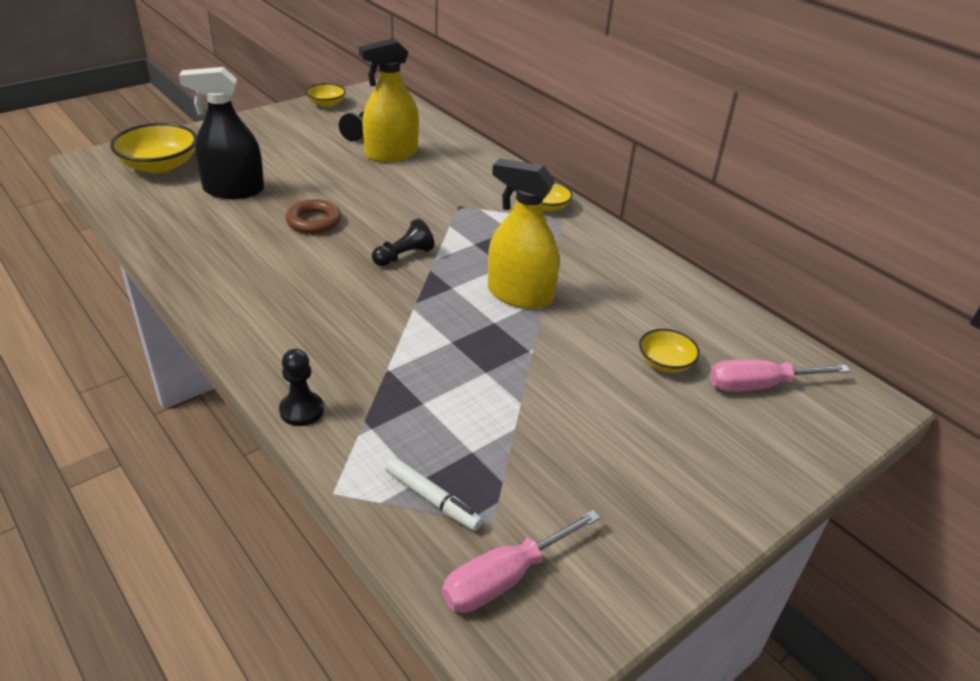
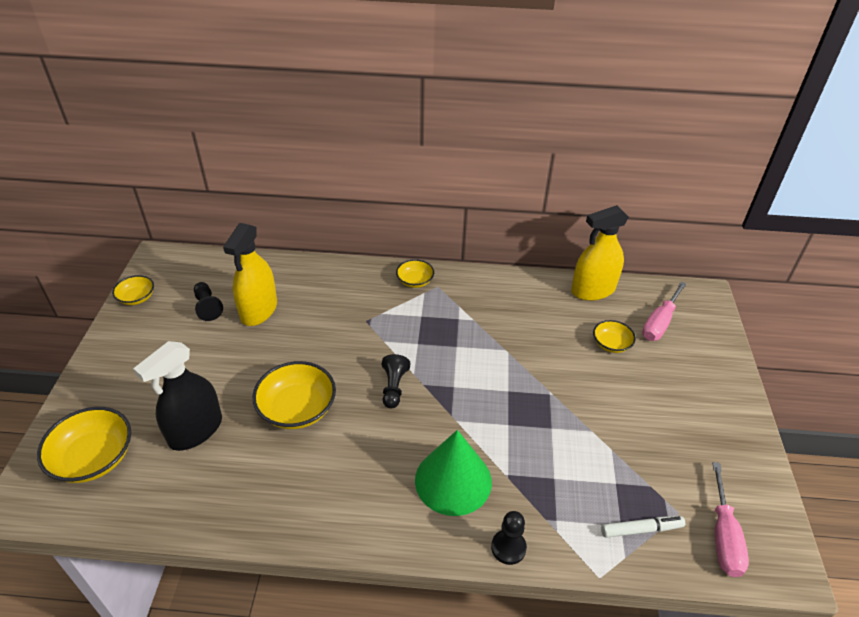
camera: 45 degrees left, 5 degrees up
brown ring [286,199,341,234] -> yellow bowl [252,361,336,429]
yellow spray bottle [488,159,559,309] -> yellow spray bottle moved to [571,205,629,301]
none -> green cone [415,430,492,516]

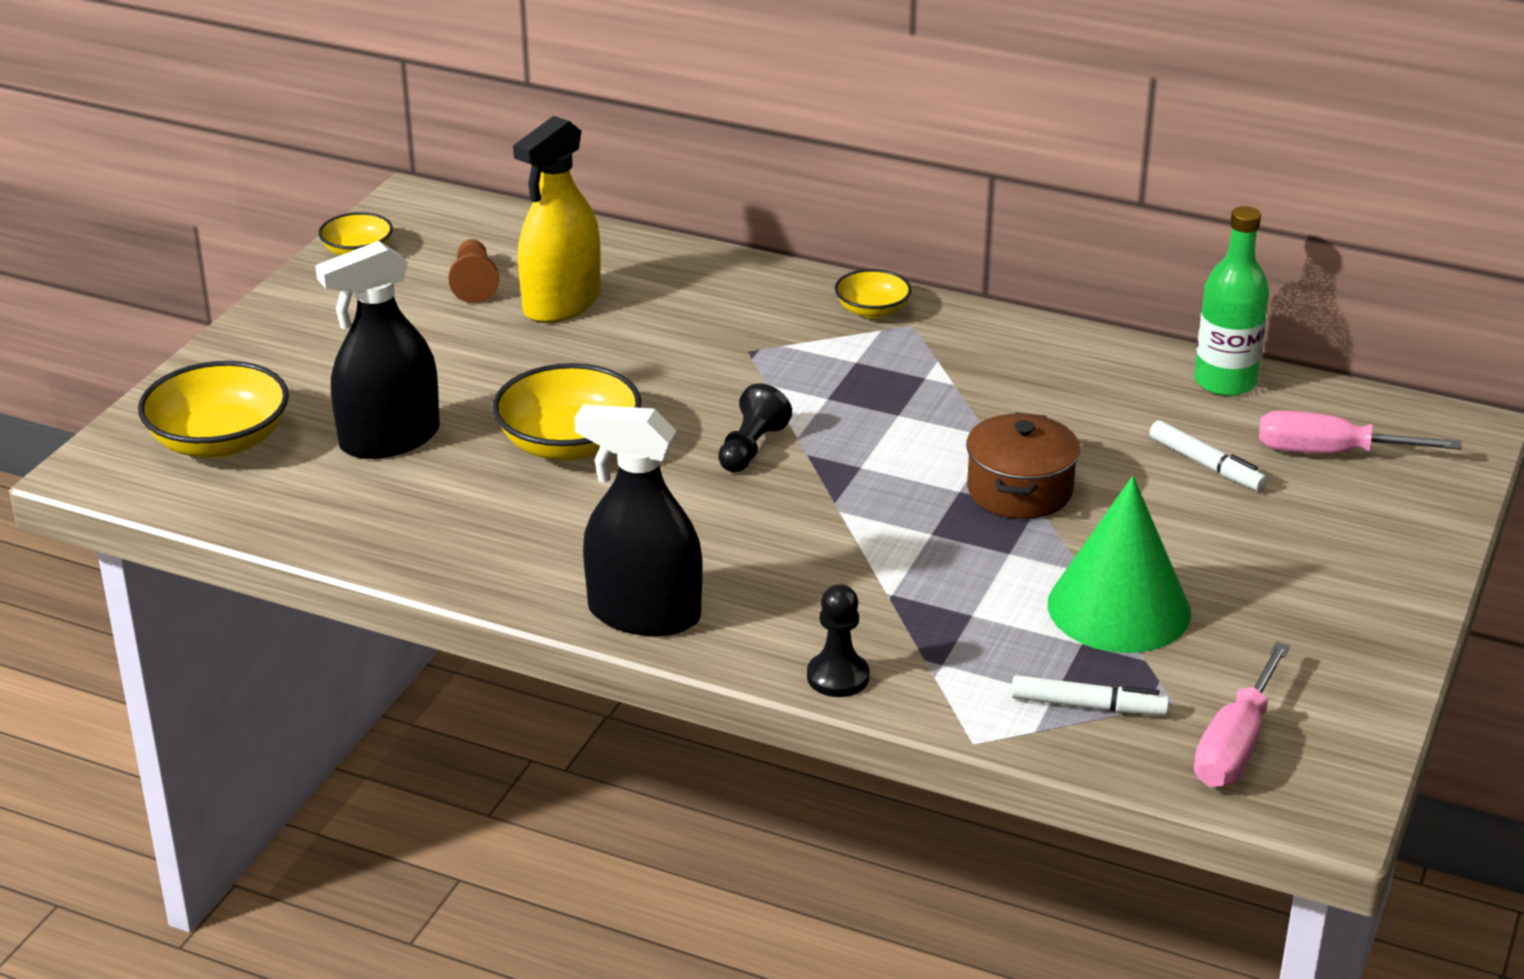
camera: 20 degrees right, 10 degrees down
black pawn [194,282,223,321] -> brown pawn [449,239,499,303]
green cone [415,430,492,516] -> green cone moved to [1047,476,1191,653]
yellow spray bottle [571,205,629,301] -> green bottle [1194,206,1269,396]
yellow bowl [593,320,636,353] -> white marker [1149,420,1267,491]
pink screwdriver [642,282,686,341] -> pink screwdriver turned 45 degrees clockwise [1259,410,1462,453]
none -> black spray bottle [574,404,703,636]
none -> brown pot [966,412,1080,519]

